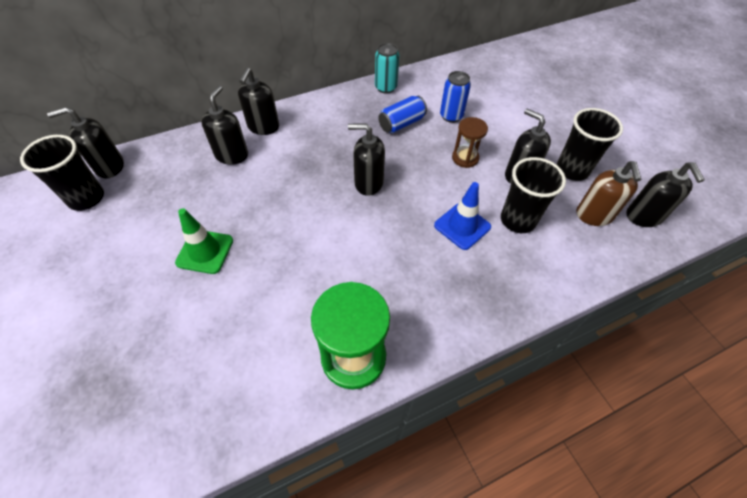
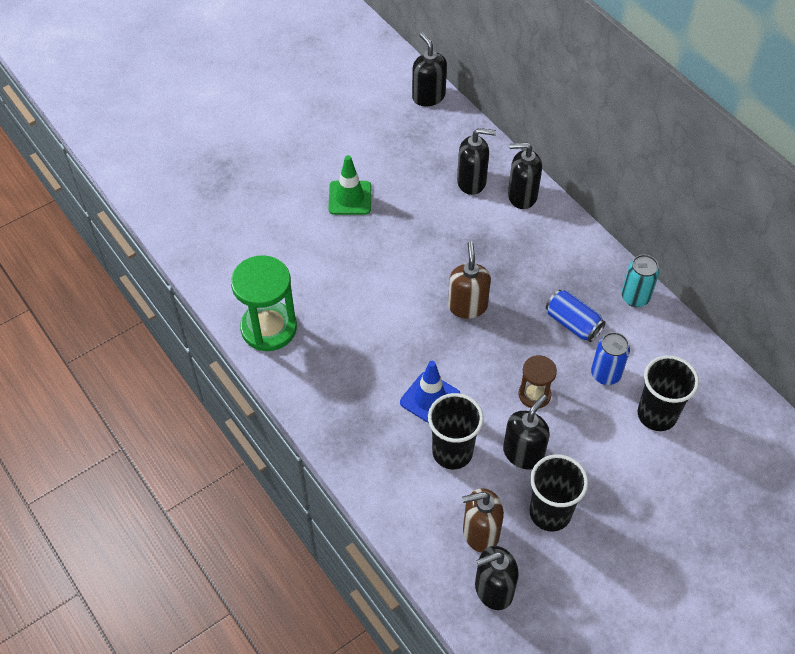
camera: 80 degrees right, 0 degrees up
black cup [20,135,104,211] -> black cup moved to [638,355,699,431]
black soap dispenser [348,123,385,196] -> brown soap dispenser [448,241,491,319]

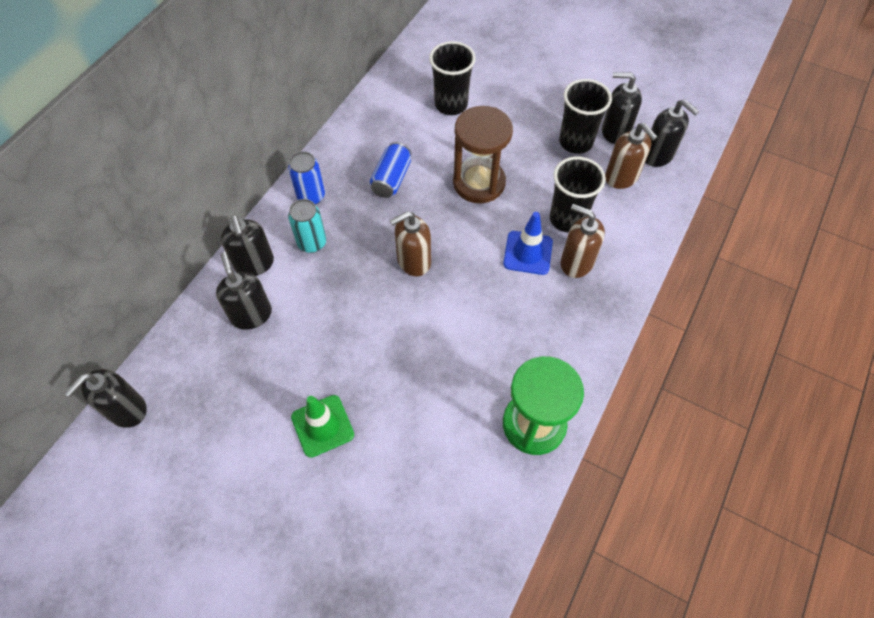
camera: 115 degrees left, 5 degrees up
black soap dispenser [503,394,550,470] -> black soap dispenser moved to [602,72,642,144]
brown hourglass [518,355,557,408] -> brown hourglass [453,106,513,203], size x1.78
blue can [591,332,630,385] -> blue can moved to [288,151,325,205]
turquoise can [621,255,659,307] -> turquoise can moved to [288,199,326,253]
none -> brown soap dispenser [561,204,605,278]

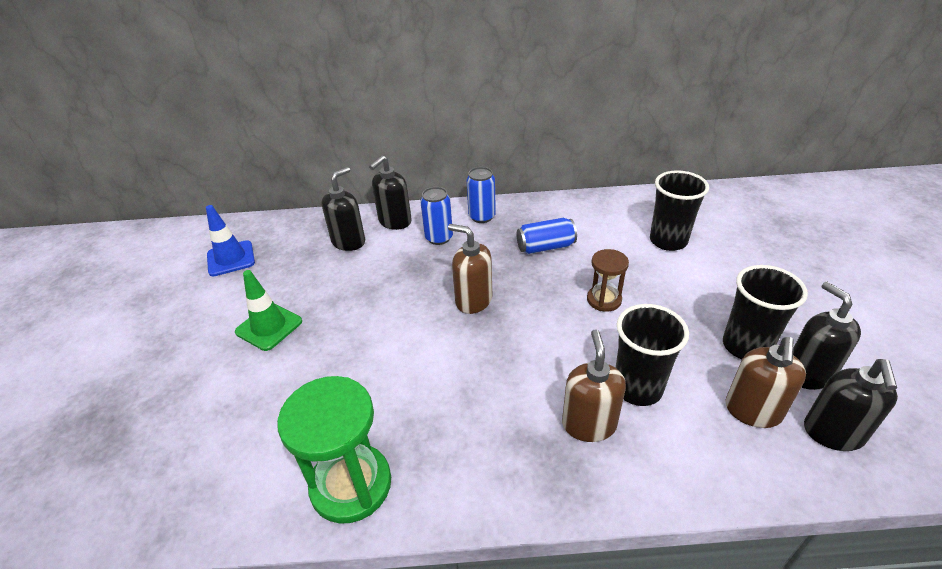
camera: 60 degrees right, 20 degrees down
black soap dispenser [64,369,147,428] -> none
turquoise can [288,199,326,253] -> blue can [420,187,453,245]
brown hourglass [453,106,513,203] -> brown hourglass [587,249,629,312], size x0.56
blue traffic cone [503,212,553,275] -> blue traffic cone moved to [206,205,255,276]

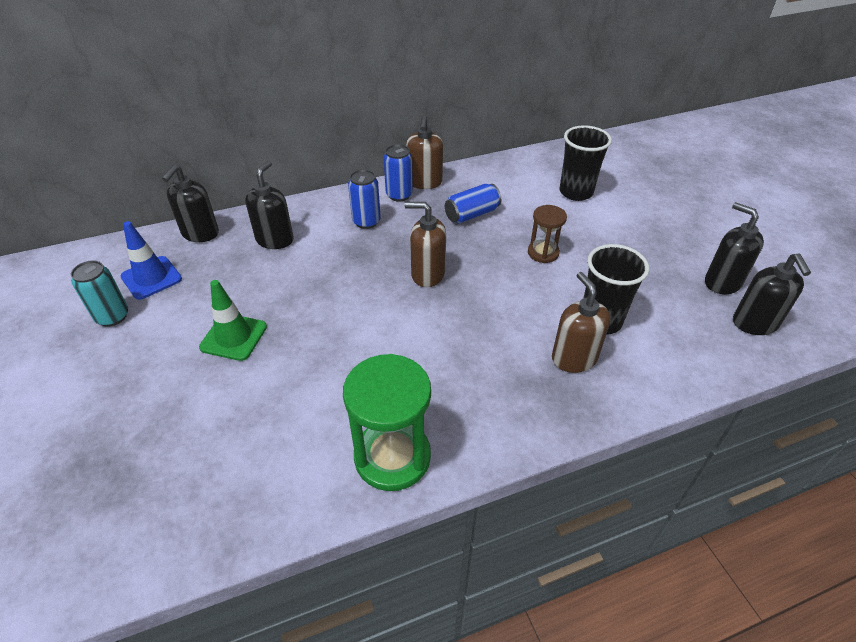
camera: 20 degrees left, 5 degrees up
black soap dispenser [369,155,412,230] -> black soap dispenser moved to [162,165,219,242]
black cup [723,265,808,359] -> none
brown soap dispenser [725,337,806,428] -> brown soap dispenser moved to [406,115,443,189]
none -> turquoise can [71,260,128,327]

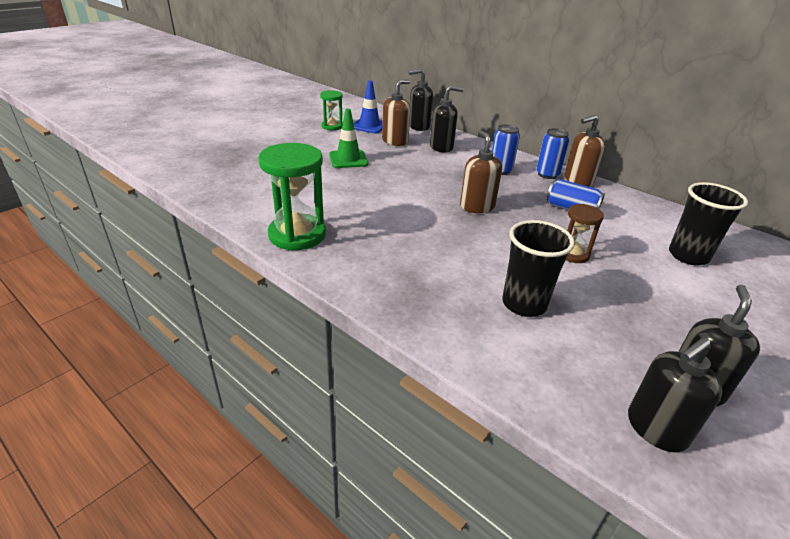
camera: 60 degrees right, 10 degrees down
turquoise can [71,260,128,327] -> green hourglass [320,90,343,130]
brown soap dispenser [552,272,610,373] -> brown soap dispenser moved to [382,80,411,146]

